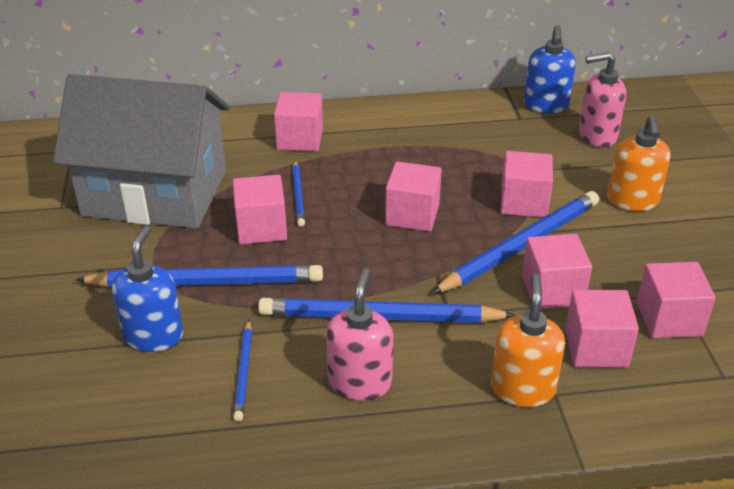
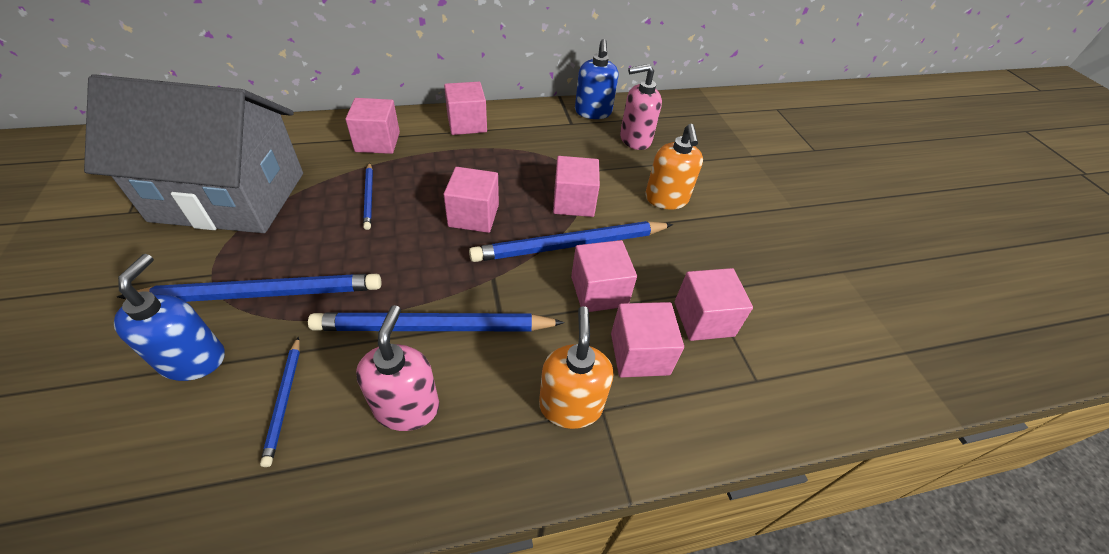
camera: 10 degrees left, 10 degrees up
pink cube [233,175,287,244] -> pink cube moved to [444,82,487,135]
blue pencil [432,191,599,294] -> blue pencil turned 150 degrees counterclockwise [469,221,673,262]

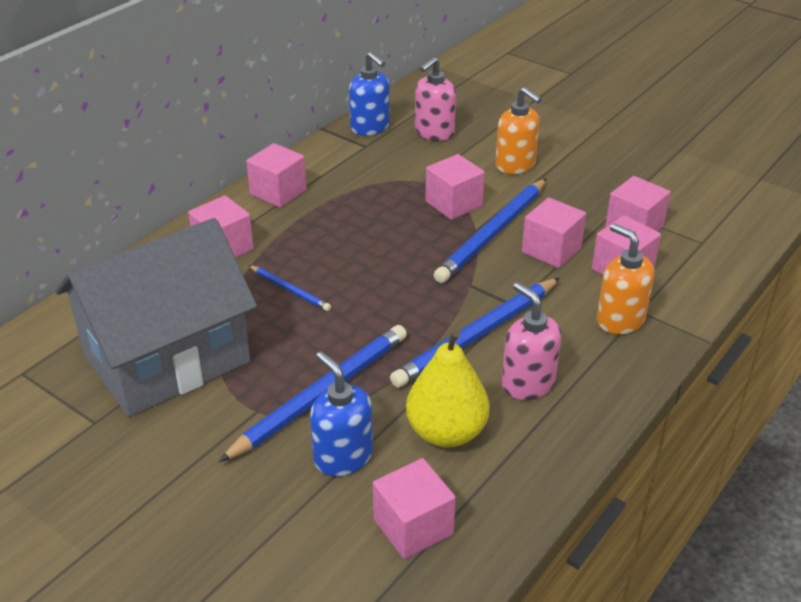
camera: 35 degrees left, 10 degrees down
blue pencil [260,336,300,467] -> yellow pear [406,329,489,448]
pink cube [443,167,499,233] -> pink cube moved to [373,458,456,559]

